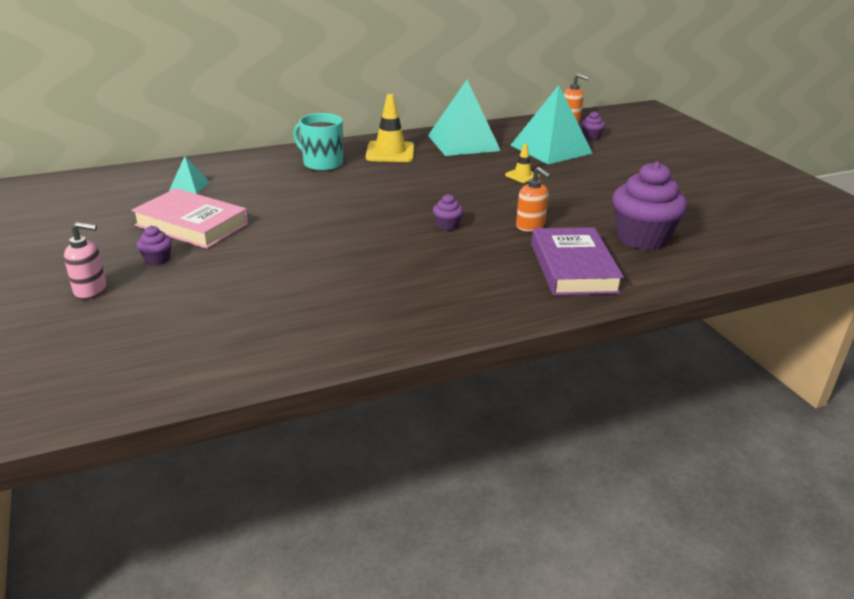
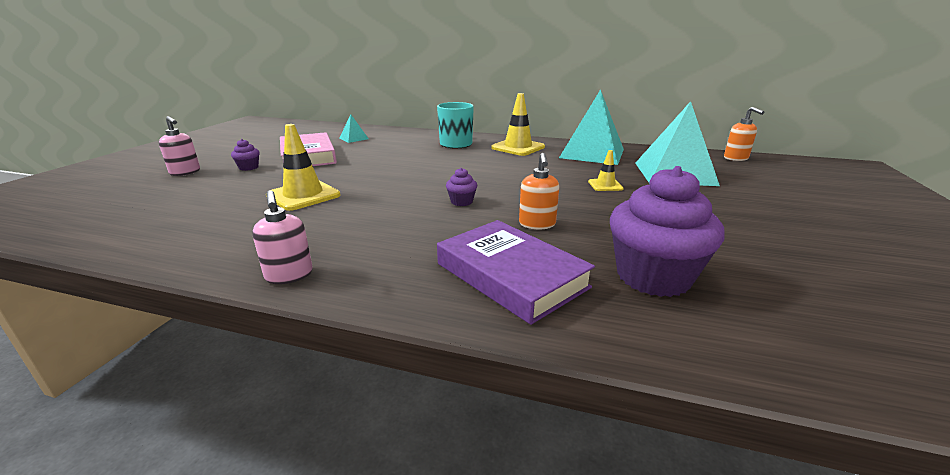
camera: 40 degrees right, 5 degrees down
purple book [531,227,624,295] -> purple book turned 75 degrees counterclockwise [437,220,595,325]
purple cupcake [581,111,605,140] -> none
none -> pink soap dispenser [252,190,313,284]
none -> yellow traffic cone [266,124,340,211]

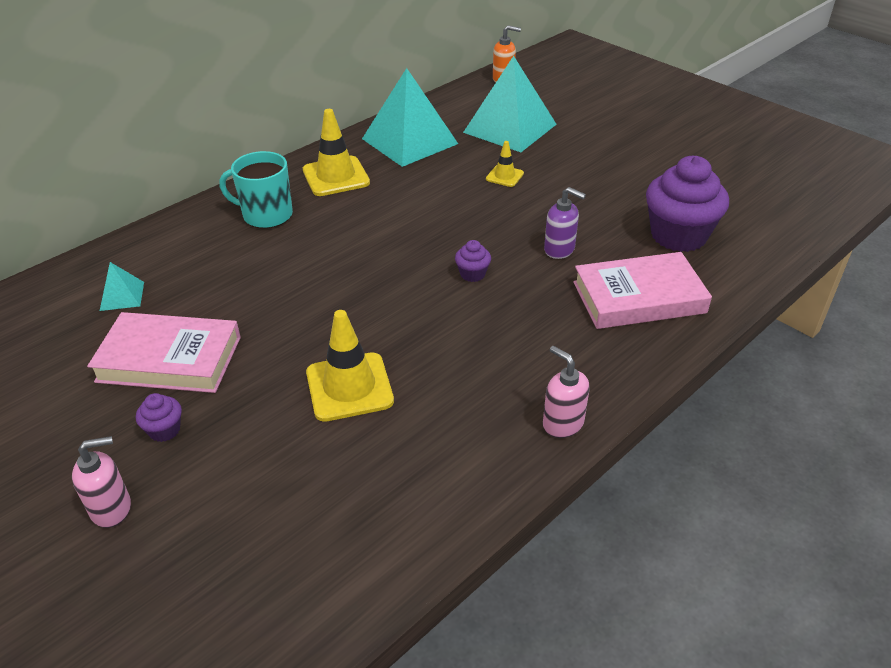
camera: 60 degrees left, 15 degrees up
pink soap dispenser [252,190,313,284] -> pink soap dispenser turned 135 degrees counterclockwise [543,346,590,438]
purple book [437,220,595,325] -> pink book [573,252,712,329]
orange soap dispenser [519,153,559,230] -> purple soap dispenser [544,187,586,259]

